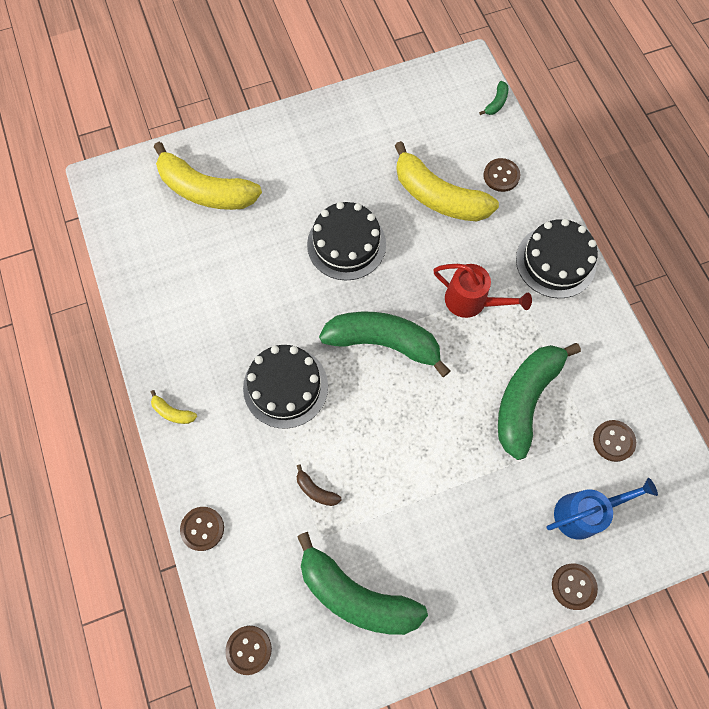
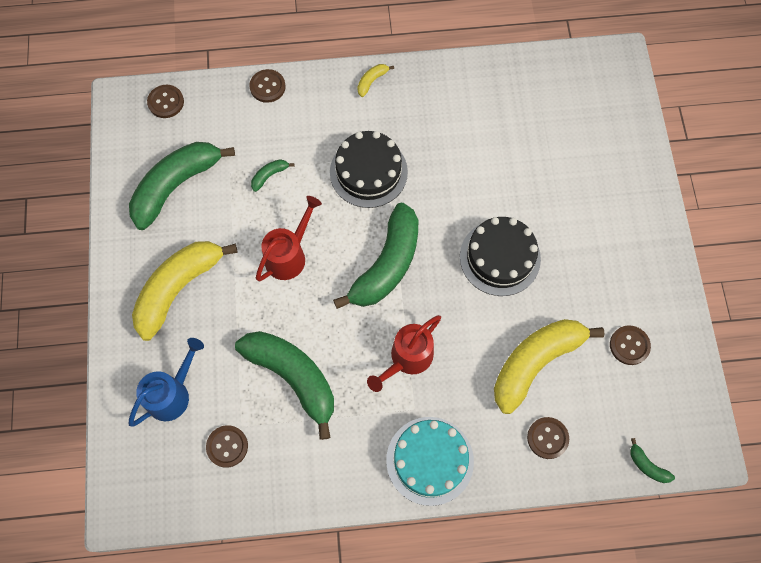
camera: 105 degrees right, 0 degrees up
yellow banana [154,142,262,210] -> yellow banana moved to [132,241,237,341]
brown banana [296,464,341,506] -> green banana [251,159,294,192]
black cake [516,219,598,298] -> turquoise cake [386,417,474,506]
blue watering can [546,478,658,540] -> blue watering can turned 135 degrees counterclockwise [129,338,204,426]
brown button [552,563,598,610] -> brown button moved to [610,325,651,365]
none -> red watering can [256,196,322,282]

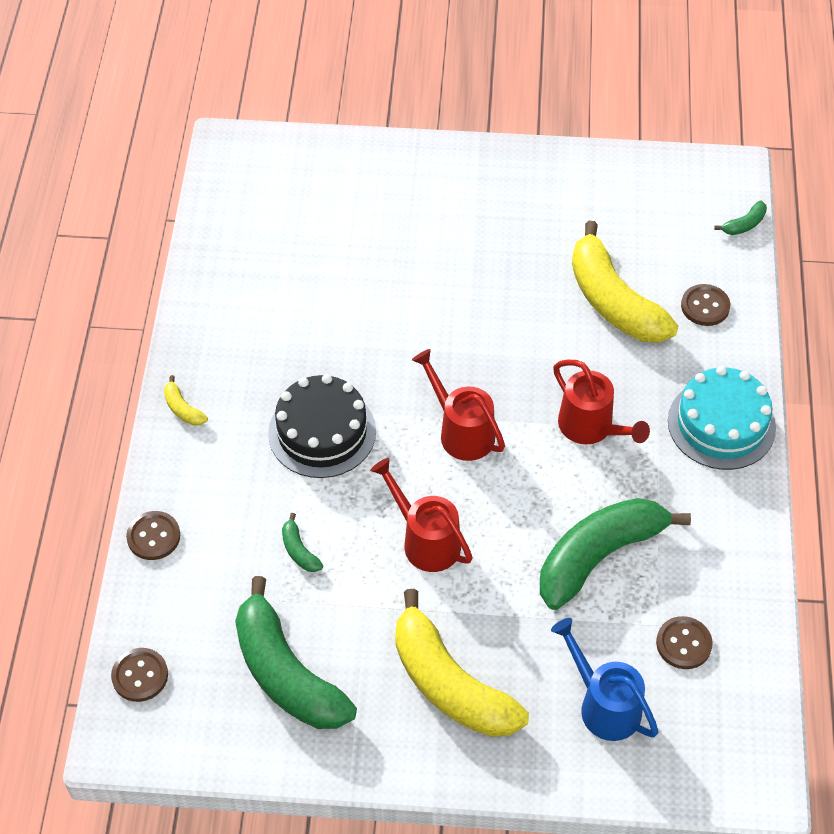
camera: 80 degrees left, 15 degrees down
green banana [333,203,418,309] -> red watering can [412,349,505,461]
black cake [460,217,541,296] -> none
brown button [610,325,651,365] -> none

